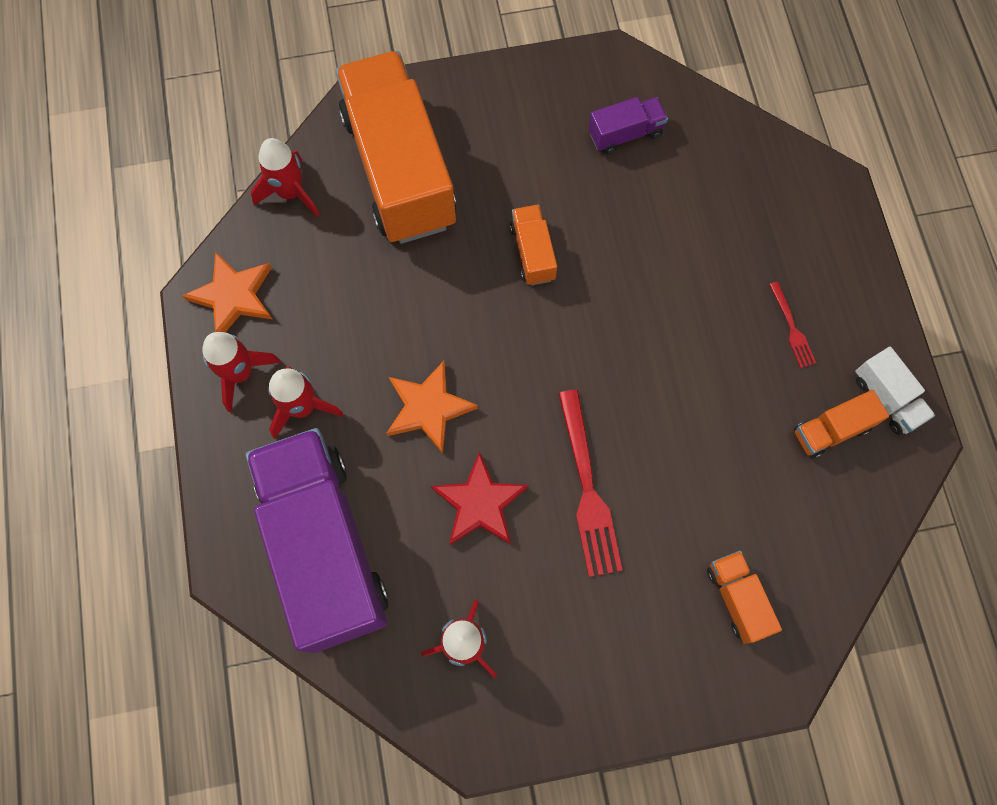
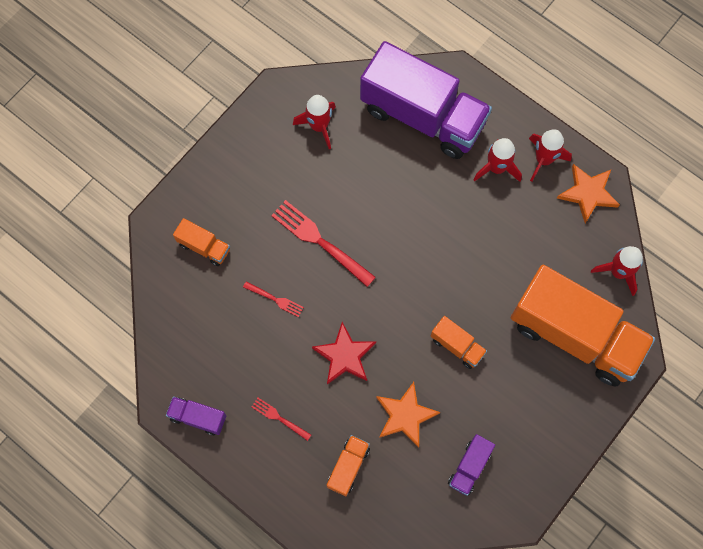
camera: 140 degrees right, 0 degrees up
orange star [386,361,478,454] -> orange star moved to [376,382,440,448]
red star [431,451,528,545] -> red star moved to [312,322,376,384]
orange truck [794,390,889,459] -> orange truck moved to [327,435,370,496]
white truck [855,347,935,435] -> purple truck [166,396,226,435]
none -> red fork [243,281,304,317]

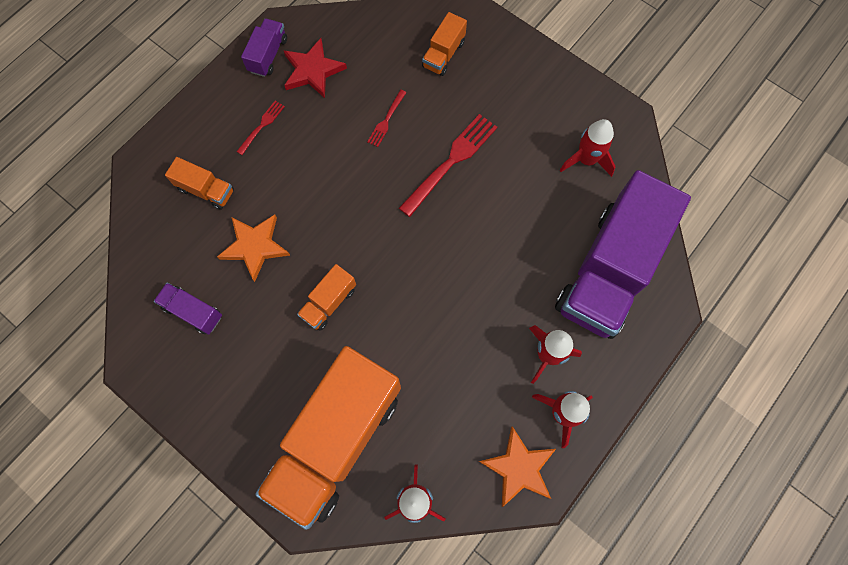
camera: 90 degrees right, 0 degrees up
red star [312,322,376,384] -> red star moved to [284,38,347,98]

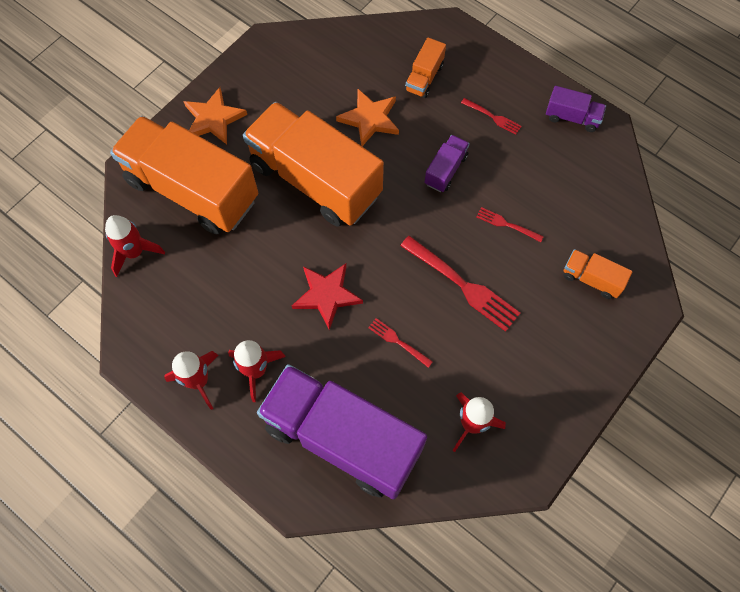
camera: 90 degrees right, 5 degrees down
purple truck [154,283,222,335] -> purple truck moved to [424,135,470,192]
red star [284,38,347,98] -> red star moved to [292,263,363,330]
orange truck [297,264,356,331] -> orange truck [243,102,384,227], size x2.39
orange star [479,426,556,507] -> orange star moved to [183,87,247,145]
none -> red fork [368,318,433,368]

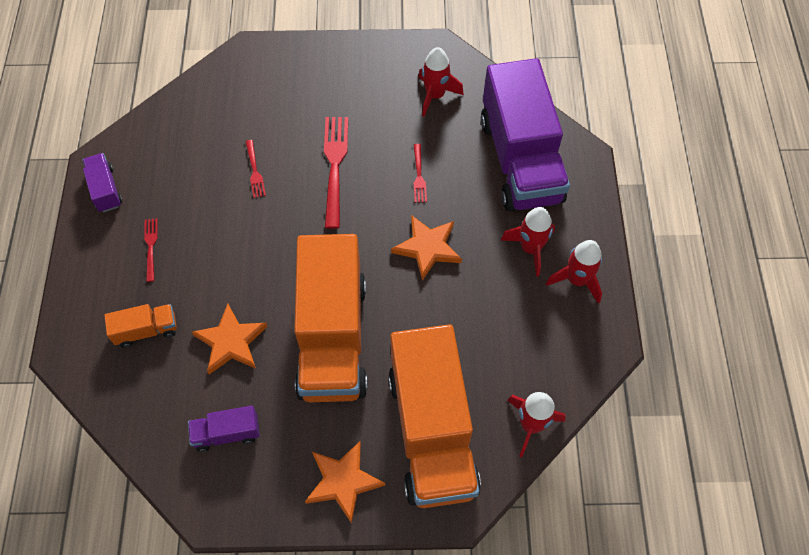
camera: 130 degrees left, 5 degrees down
red star [292,263,363,330] -> orange star [391,215,462,281]
purple truck [424,135,470,192] -> purple truck moved to [188,406,260,452]
orange truck [563,249,633,299] -> none

